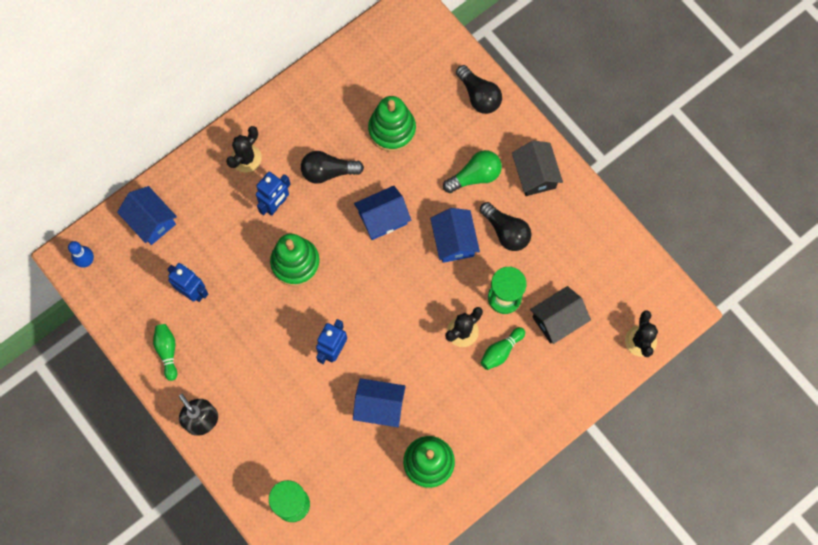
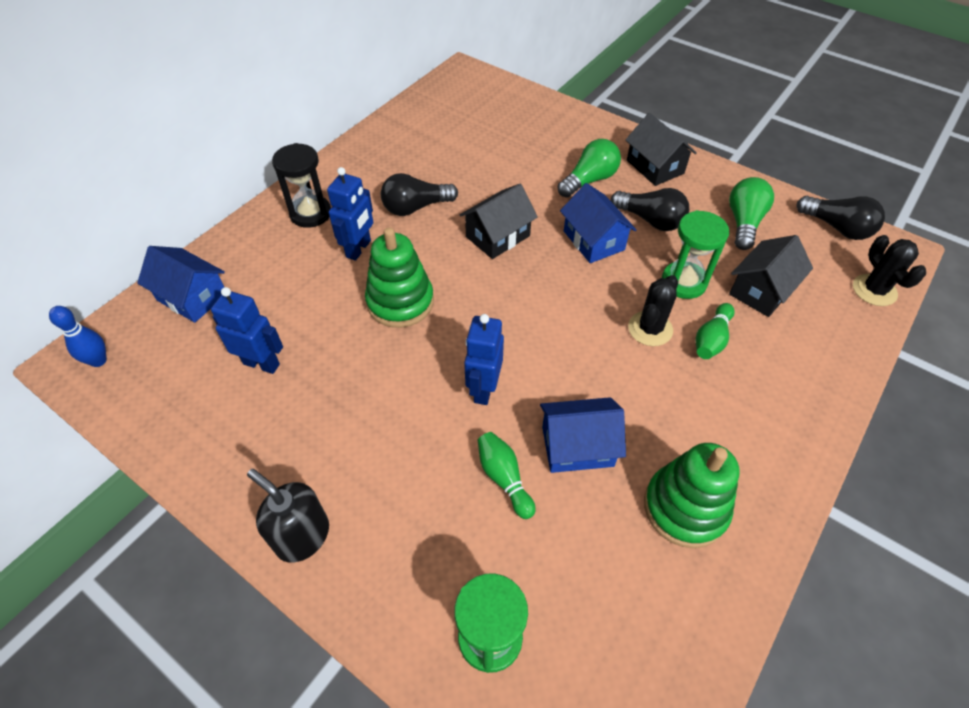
camera: 15 degrees left, 20 degrees down
green bowling pin [153,324,177,381] -> green bowling pin moved to [478,432,536,519]
black cactus [226,126,262,173] -> black hourglass [272,143,331,228]
blue house [354,186,411,240] -> black house [460,184,538,259]
green stacking toy [368,96,416,152] -> none
black light bulb [456,65,502,114] -> black light bulb moved to [797,196,885,240]
none -> green light bulb [729,177,774,250]

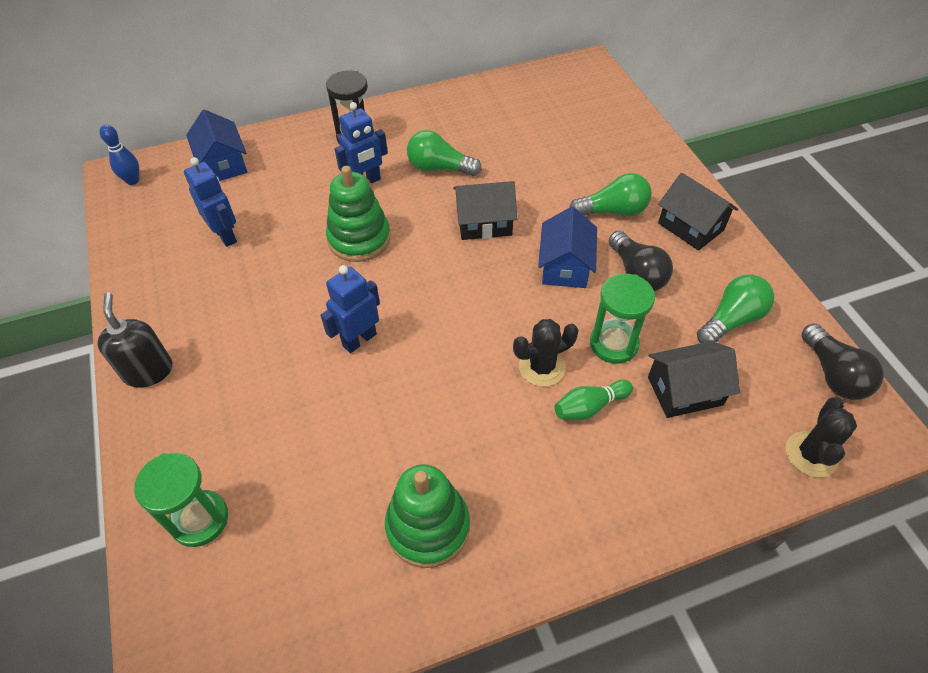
camera: 35 degrees right, 0 degrees up
black light bulb [381,173,458,216] -> green light bulb [407,130,482,176]
green bowling pin [478,432,536,519] -> none
blue house [540,397,626,473] -> none
black house [625,113,697,186] -> black house turned 45 degrees counterclockwise [658,173,738,251]

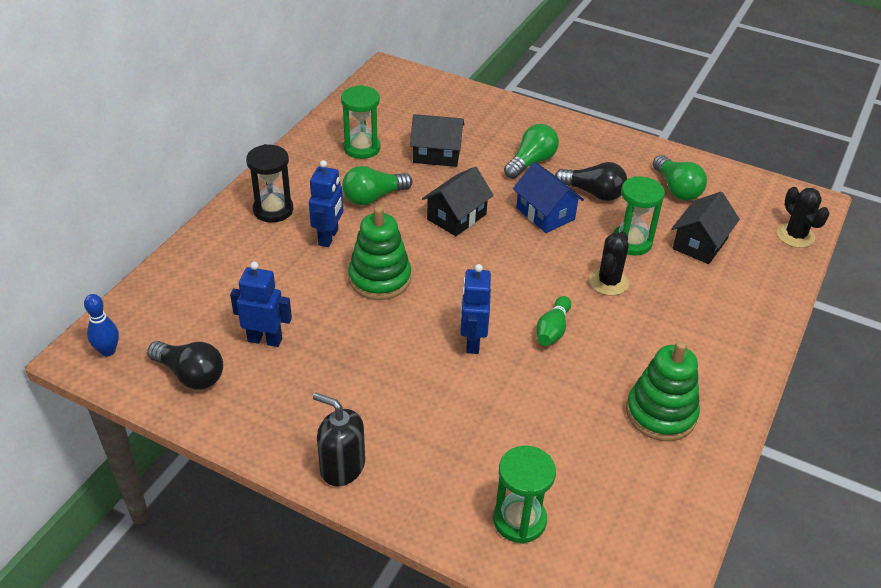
camera: 45 degrees left, 10 degrees down
blue house [186,109,247,181] -> none
green bowling pin [555,380,633,420] -> green bowling pin moved to [536,296,571,346]
black house [658,173,738,251] -> black house moved to [410,114,465,167]
green light bulb [697,274,774,343] -> green light bulb turned 150 degrees clockwise [653,155,707,201]
black light bulb [801,323,884,400] -> black light bulb moved to [147,341,223,390]
none -> green hourglass [341,85,381,159]

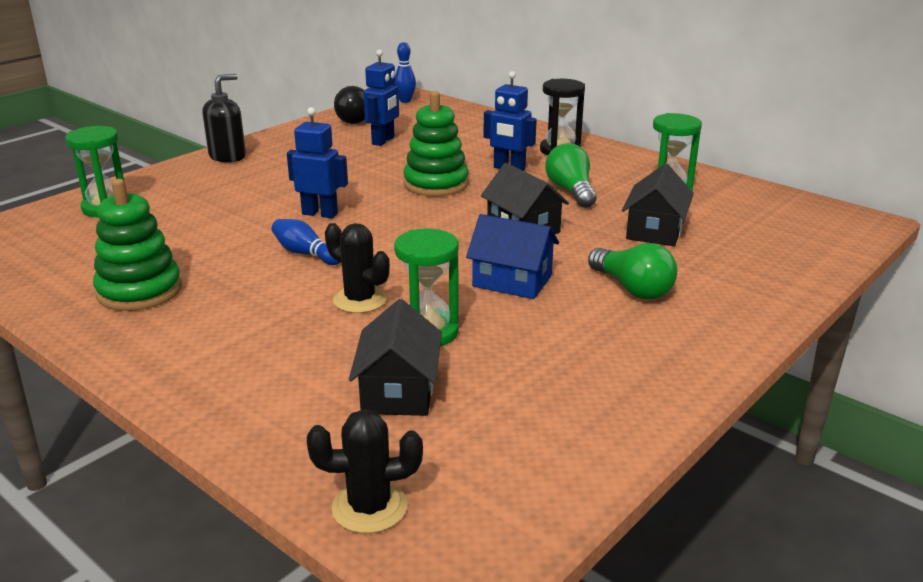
camera: 105 degrees right, 15 degrees down
blue house [513,162,584,233] -> blue house turned 45 degrees clockwise [466,214,559,299]
green bowling pin [536,296,571,346] -> blue bowling pin [272,219,340,265]
black light bulb [555,162,627,201] -> none
green light bulb [653,155,707,201] -> none
black house [672,192,740,264] -> black house turned 45 degrees clockwise [349,299,442,416]

